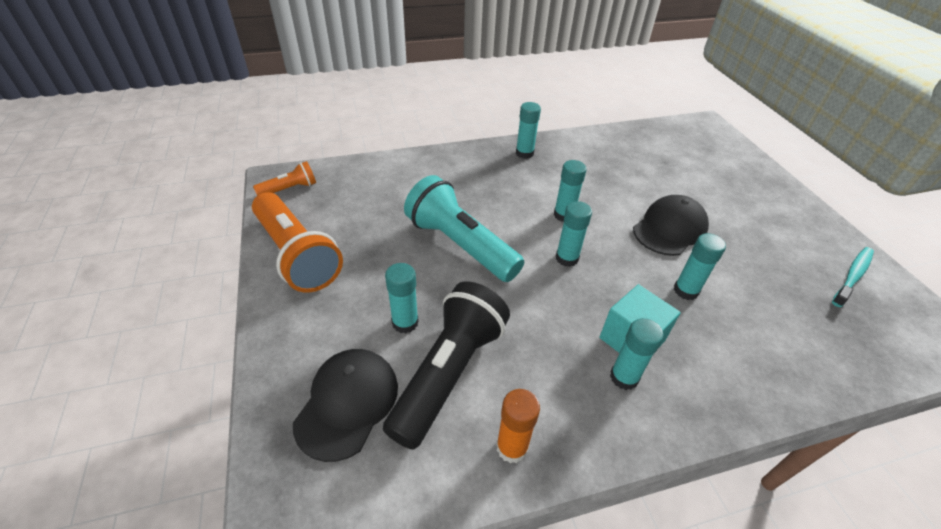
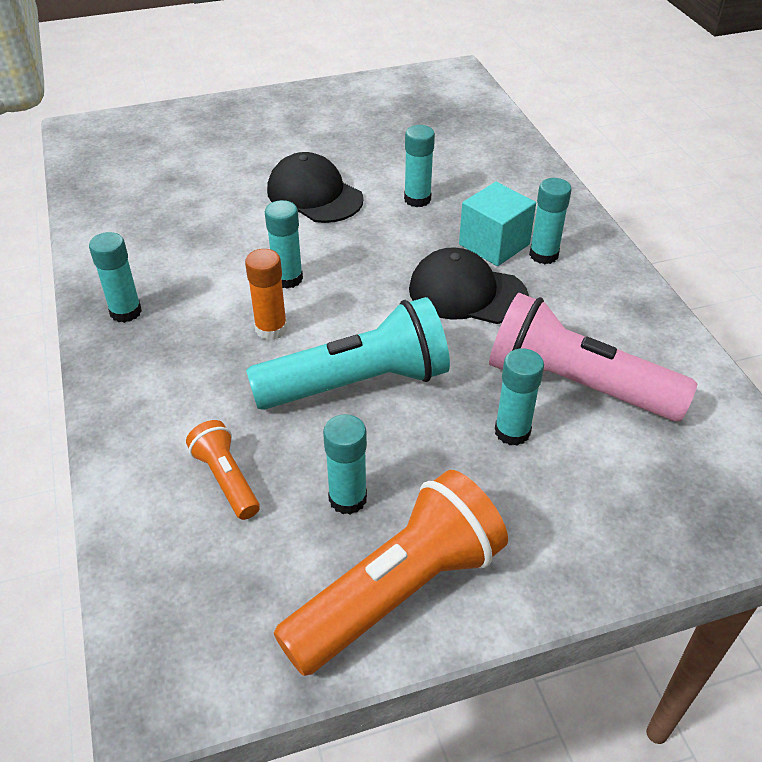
camera: 90 degrees left, 0 degrees up
orange flashlight [253,161,316,196] -> orange flashlight moved to [186,420,260,520]
black cap [293,349,398,462] -> black cap moved to [409,247,529,324]
black flashlight [383,281,510,450] -> pink flashlight [489,293,697,421]
turquoise flashlight [404,175,524,282] -> turquoise flashlight turned 150 degrees counterclockwise [246,297,450,410]
orange glue stick [496,389,540,463] -> orange glue stick moved to [245,249,287,340]
turquoise glue stick [556,201,592,267] -> turquoise glue stick moved to [323,414,367,515]
turquoise toothbrush [832,247,874,307] -> none

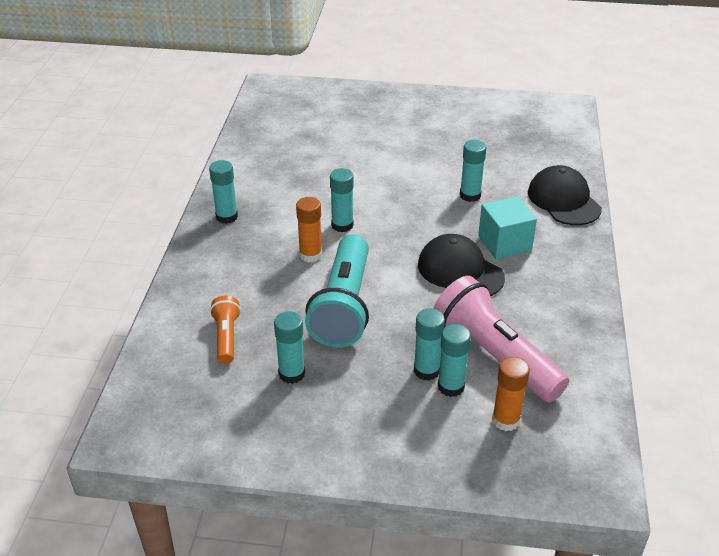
camera: 25 degrees right, 5 degrees down
turquoise flashlight [246,297,450,410] -> turquoise flashlight turned 90 degrees clockwise [305,234,369,348]
black cap [267,152,364,223] -> black cap moved to [528,165,602,225]
orange flashlight [274,470,508,676] -> none
turquoise glue stick [529,178,572,264] -> turquoise glue stick moved to [438,324,471,397]
none -> orange glue stick [492,357,530,431]

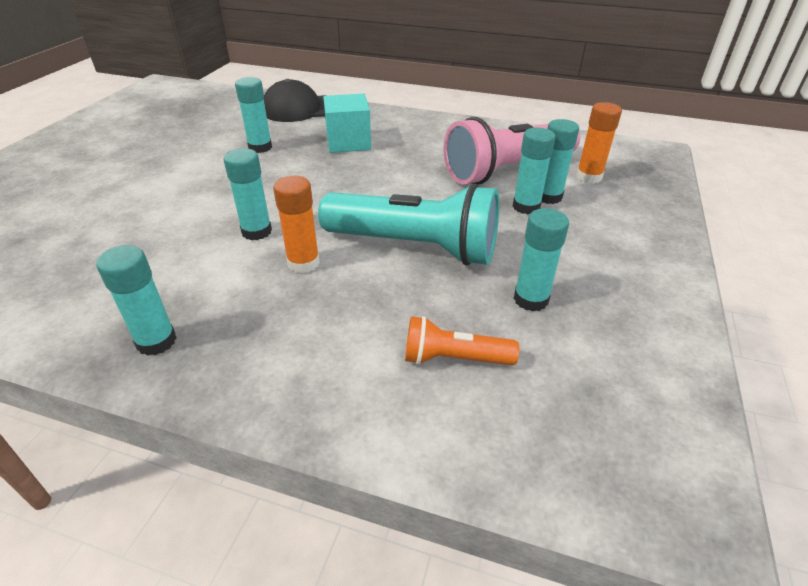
camera: 80 degrees left, 0 degrees up
black cap [418,234,505,296] -> none

